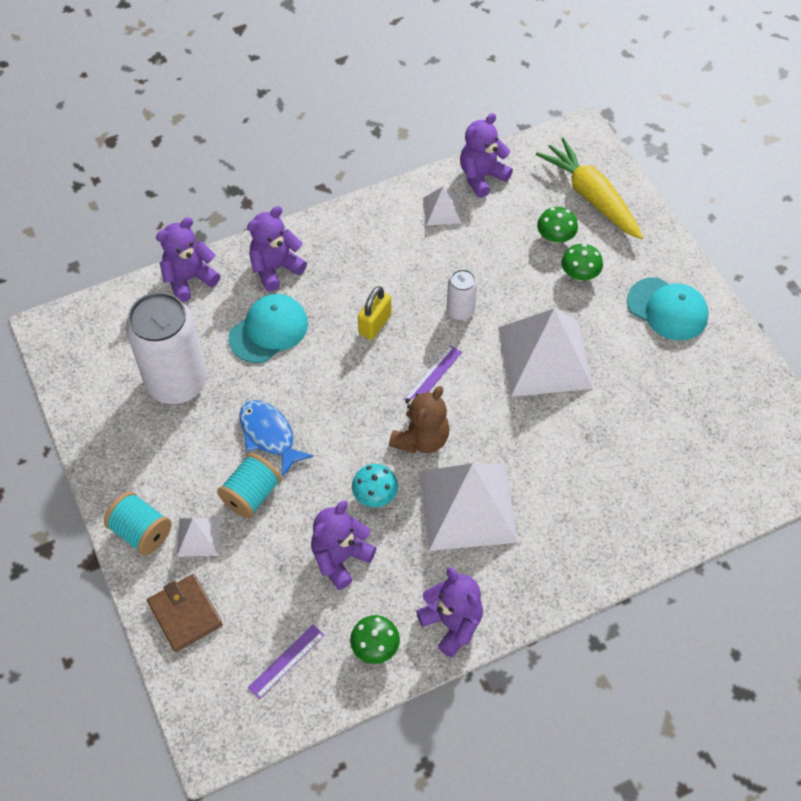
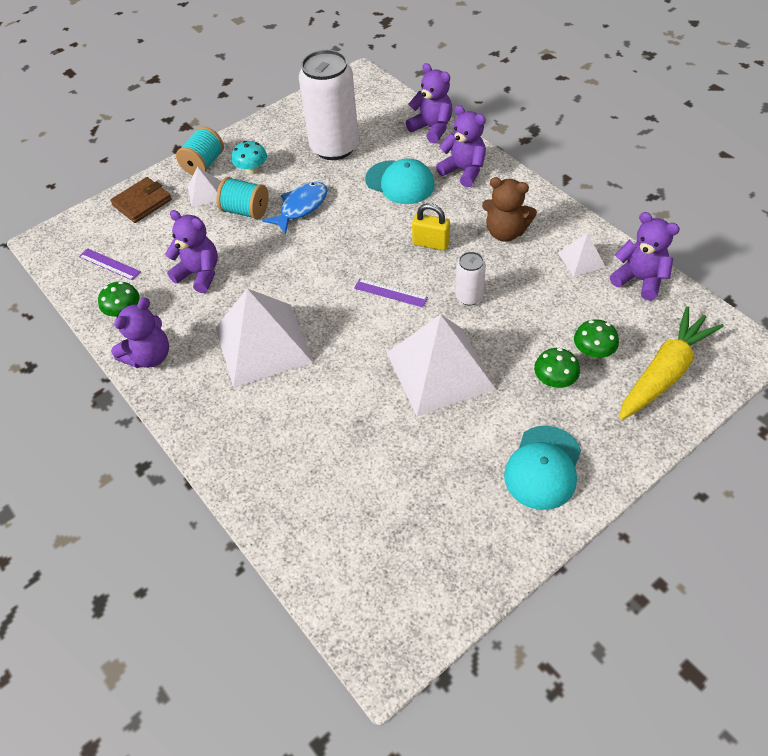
camera: 80 degrees right, 5 degrees down
turquoise mushroom [352,464,398,507] -> turquoise mushroom moved to [232,141,267,175]
brown teddy bear [389,386,450,454] -> brown teddy bear moved to [482,177,537,242]

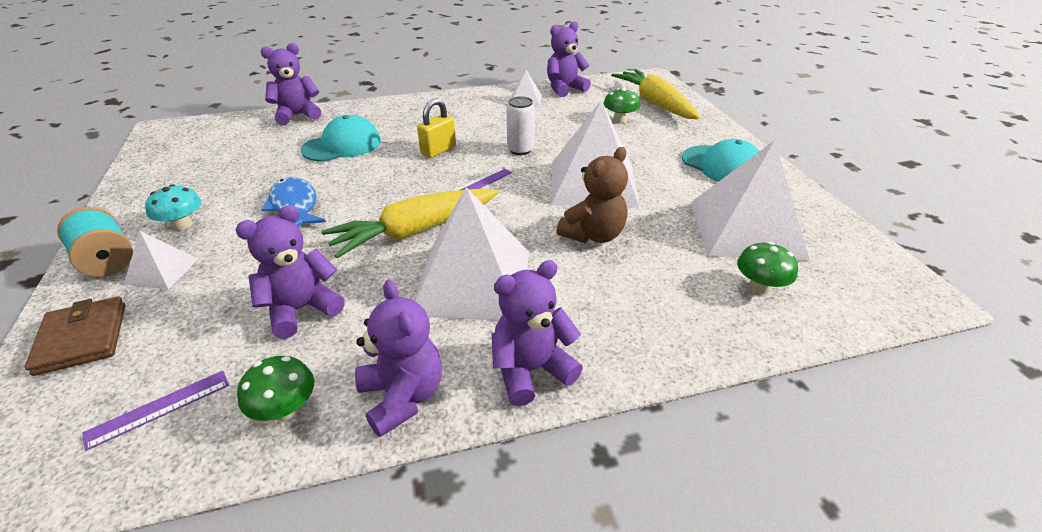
camera: 70 degrees left, 15 degrees down
turquoise spool [216,177,269,220] -> none
white can [299,50,359,160] -> none
purple teddy bear [436,105,486,187] -> purple teddy bear moved to [491,260,583,406]
brown teddy bear [482,177,537,242] -> brown teddy bear moved to [557,147,628,243]
green mushroom [534,348,580,388] -> green mushroom moved to [737,242,798,294]
none -> yellow carrot [321,188,499,258]
none -> white pyramid [691,140,810,261]

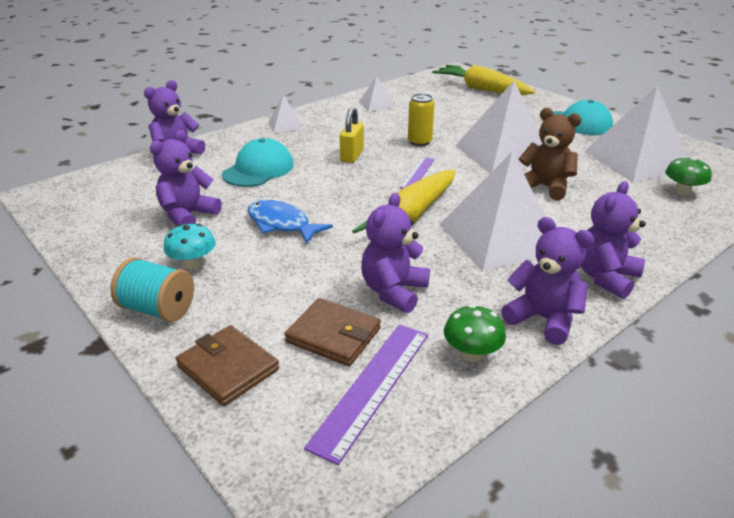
camera: 25 degrees left, 5 degrees down
purple ruler [82,371,229,451] -> purple ruler [304,324,428,465], size x1.65
white pyramid [123,231,198,290] -> white pyramid moved to [269,95,304,133]
white can [506,96,535,155] -> yellow can [408,94,435,146]
purple teddy bear [547,21,591,97] -> purple teddy bear moved to [150,130,222,226]
brown teddy bear [557,147,628,243] -> brown teddy bear turned 75 degrees counterclockwise [519,108,582,200]
green mushroom [603,88,640,123] -> none
none -> brown wallet [285,298,381,366]

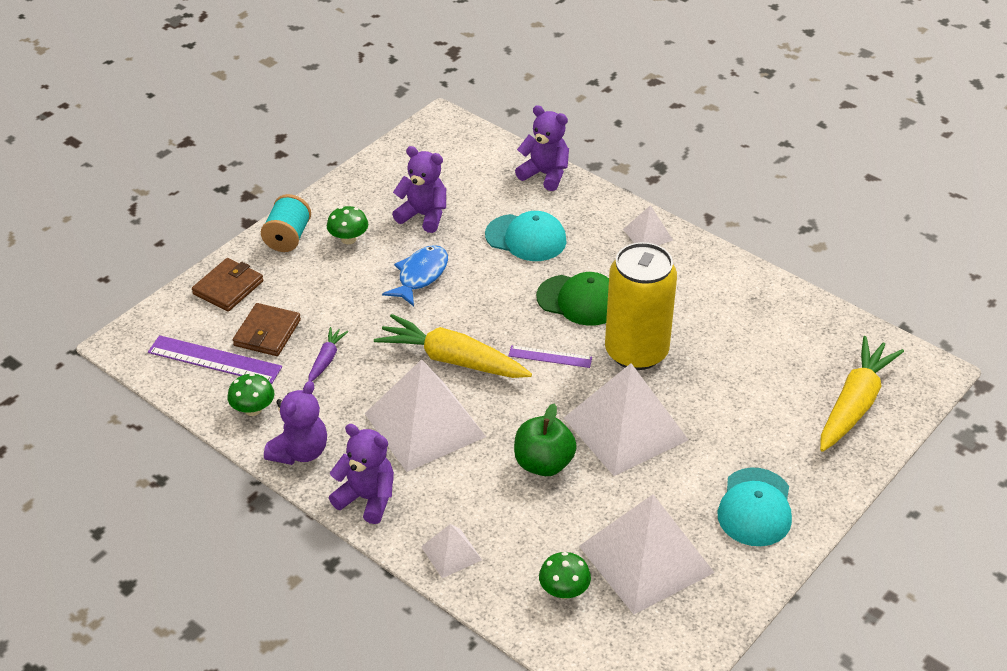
camera: 80 degrees right, 10 degrees up
turquoise mushroom [163,224,216,270] -> green mushroom [327,206,368,244]
yellow padlock [340,107,364,163] -> green cap [536,272,609,326]
white pyramid [359,76,395,112] -> white pyramid moved to [421,524,482,578]
purple teddy bear [361,193,430,313] -> purple carrot [308,327,348,381]
yellow can [408,94,435,146] -> yellow can [605,242,677,370], size x2.11
brown teddy bear [519,108,582,200] -> green apple [514,404,577,476]

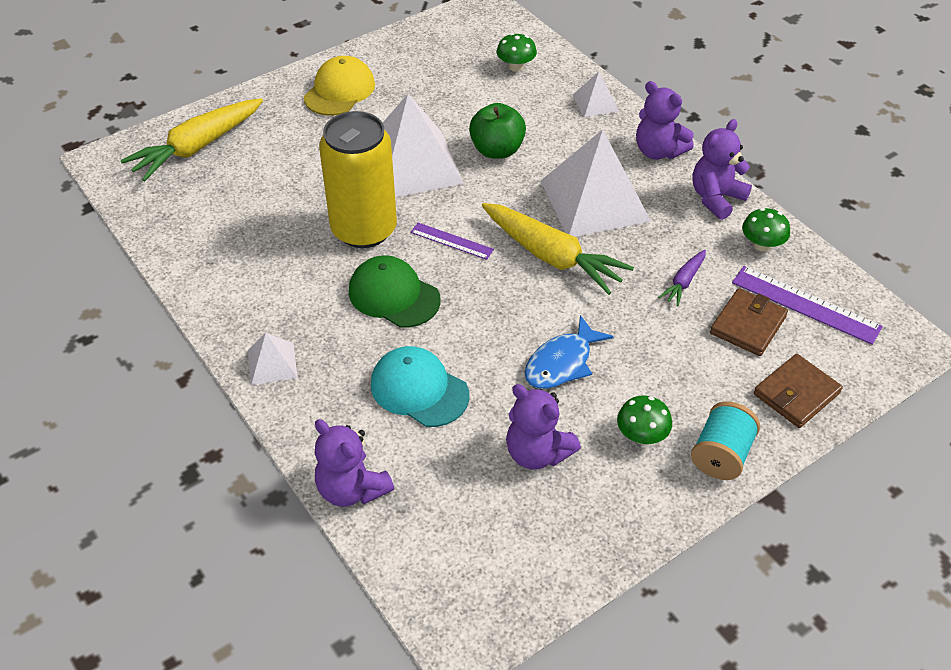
camera: 165 degrees left, 5 degrees up
white pyramid [579,494,715,615] -> none
turquoise cap [718,468,792,546] -> yellow cap [304,56,375,116]

